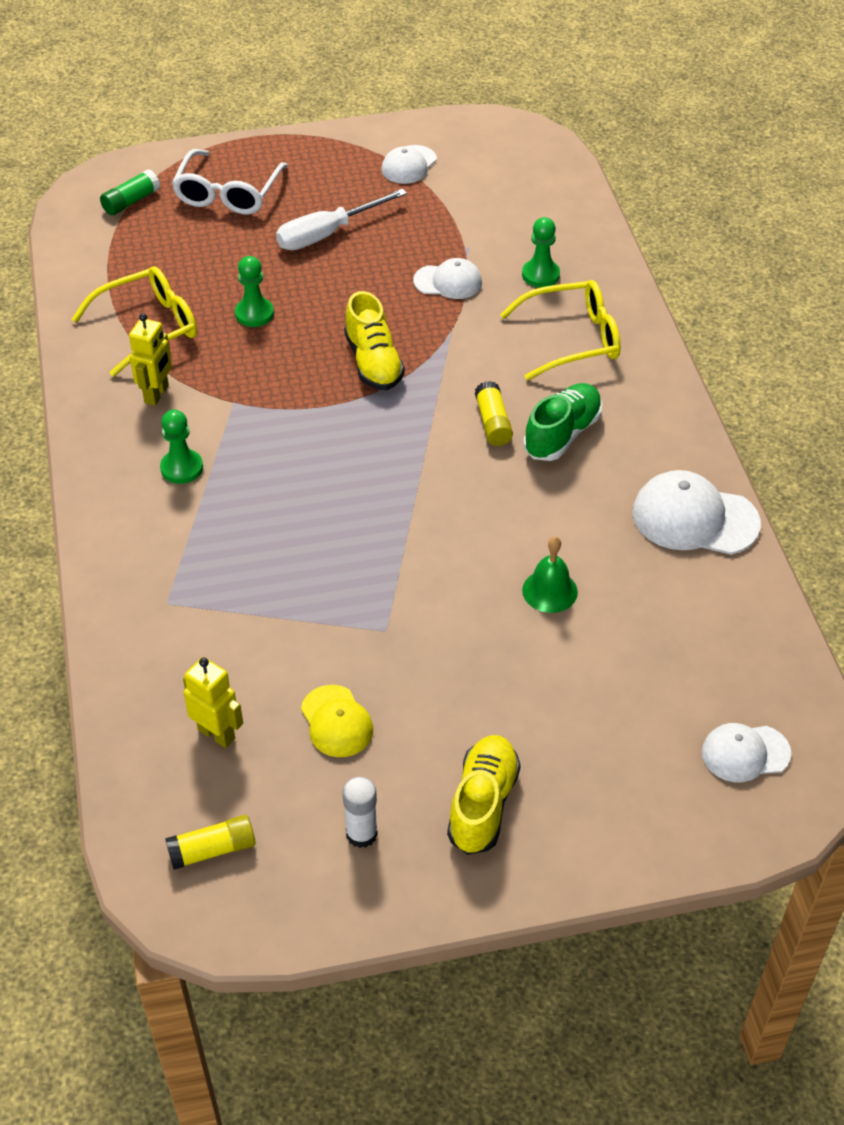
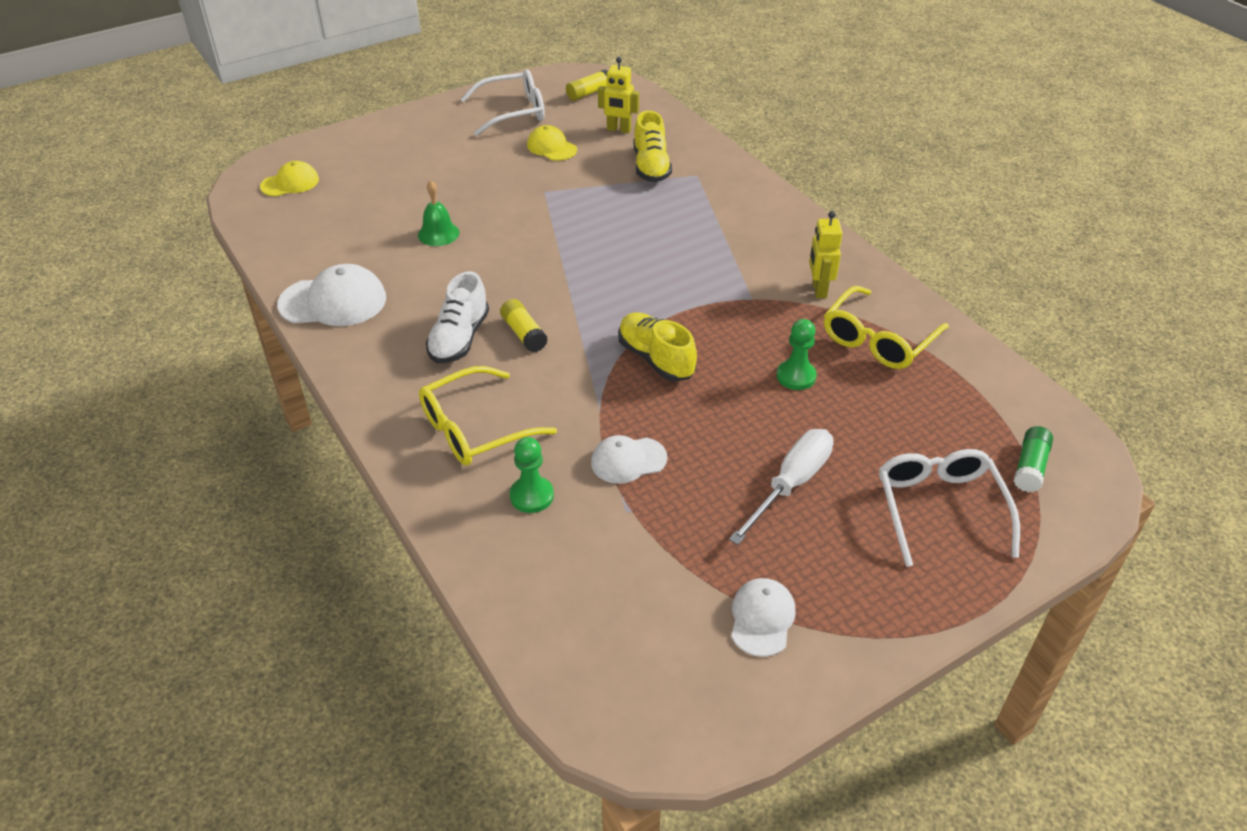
camera: 160 degrees right, 5 degrees down
green pawn [160,410,203,484] -> none
white glue stick [342,777,378,848] -> white glasses [461,69,545,136]
yellow shoe [447,735,521,855] -> yellow shoe moved to [633,111,672,182]
green shoe [523,383,602,461] -> white shoe [426,272,489,363]
white cap [702,723,791,782] -> yellow cap [260,161,319,196]

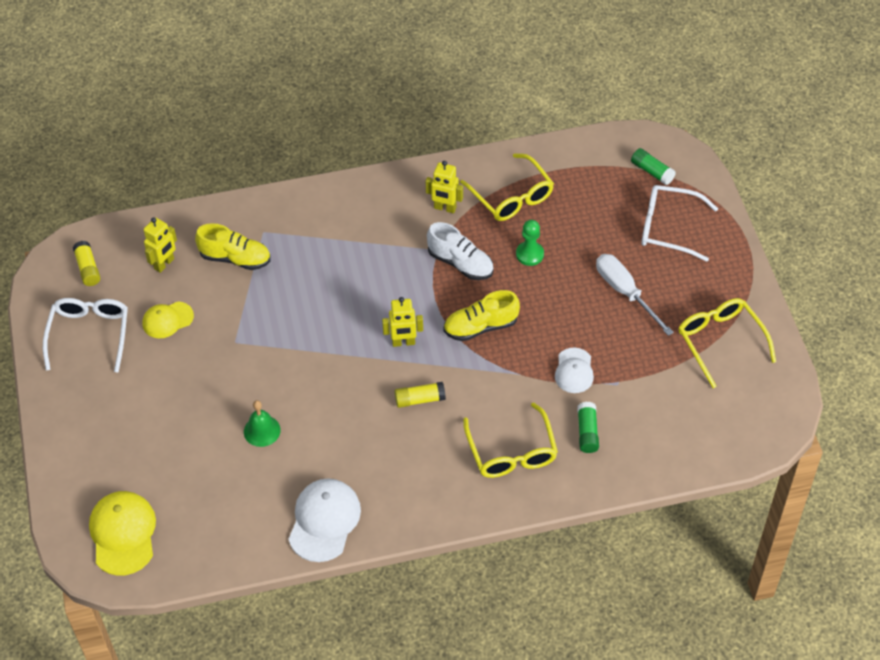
camera: 70 degrees left, 10 degrees up
yellow cap [260,161,319,196] -> yellow cap [89,491,156,576], size x1.61
white shoe [426,272,489,363] -> white shoe moved to [427,222,494,280]
green pawn [510,437,554,513] -> green glue stick [577,402,599,453]
white cap [731,578,796,657] -> yellow glasses [678,298,776,388]
none -> yellow robot [382,297,423,347]

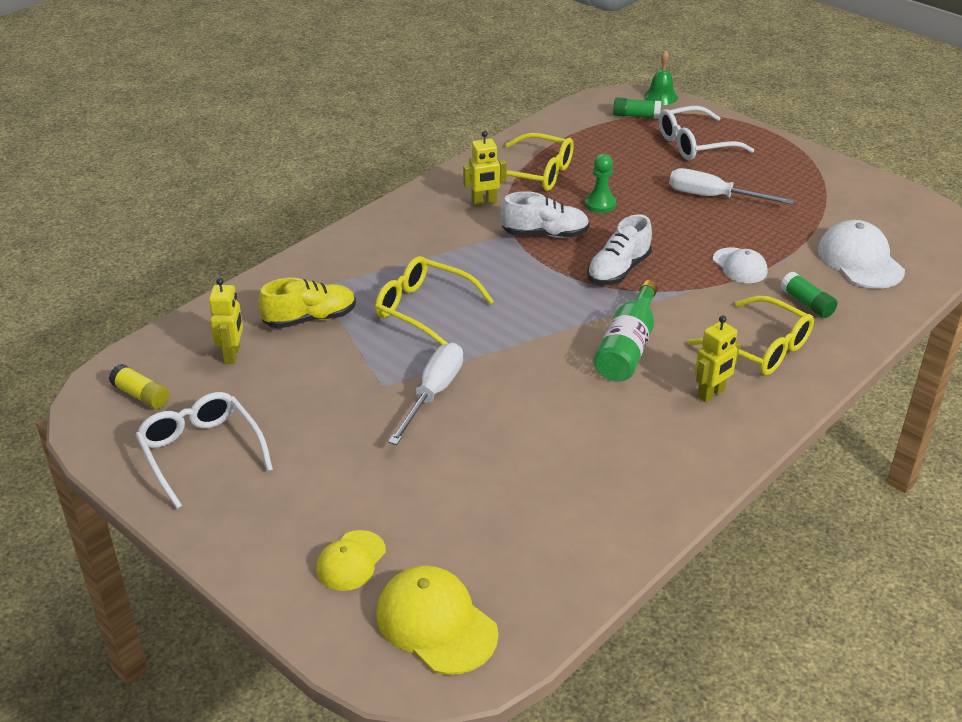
camera: 35 degrees left, 15 degrees down
yellow cap [143,302,194,338] -> yellow cap moved to [316,530,386,591]
green bell [244,400,281,447] -> green bell moved to [644,50,678,105]
white cap [288,479,361,562] -> white cap moved to [818,220,905,289]
yellow robot [382,297,423,347] -> yellow robot moved to [695,316,740,402]
yellow glue stick [394,382,446,408] -> green bottle [594,280,658,381]
yellow shoe [444,290,520,341] -> white shoe [587,214,652,285]
yellow glasses [678,298,776,388] -> yellow glasses moved to [375,256,494,345]
none -> white screwdriver [388,343,463,445]

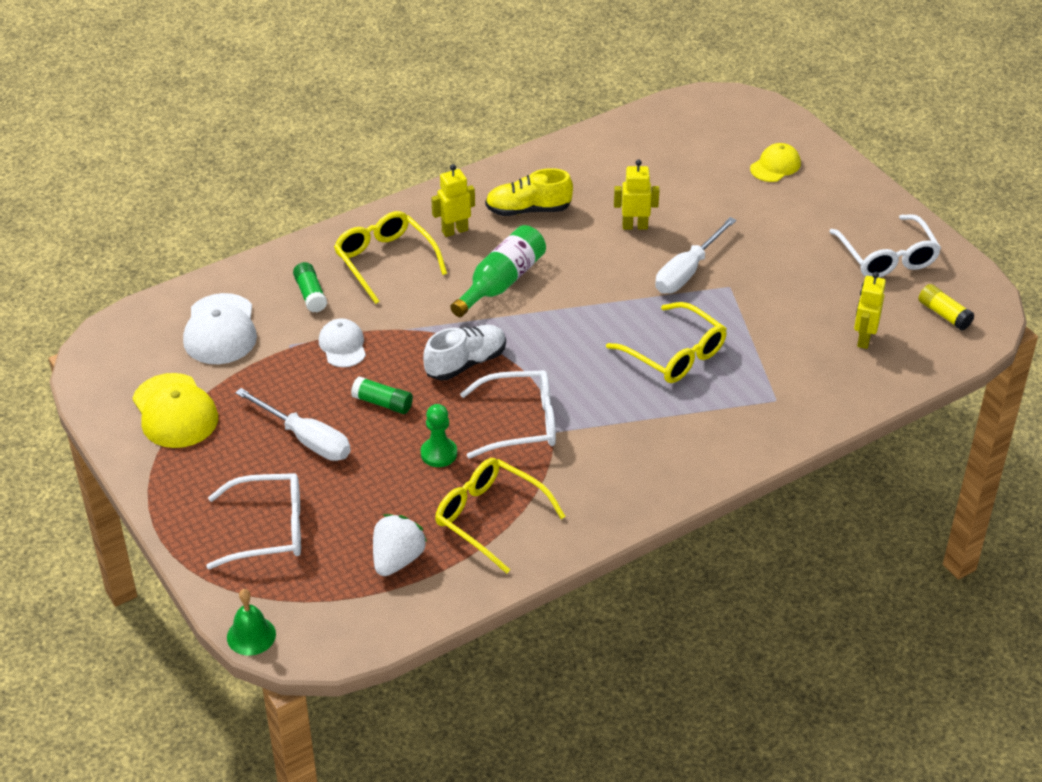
camera: 165 degrees left, 5 degrees up
yellow shoe [259,277,356,329] -> yellow shoe moved to [485,168,573,216]
yellow cap [376,566,498,675] -> yellow cap moved to [132,373,218,448]
yellow robot [463,131,507,207] -> yellow robot moved to [614,160,660,230]
white shoe [501,191,590,238] -> white glasses [460,370,556,459]
green glue stick [613,97,661,119] -> green glue stick moved to [351,376,413,414]
none -> white strawberry [373,514,427,576]

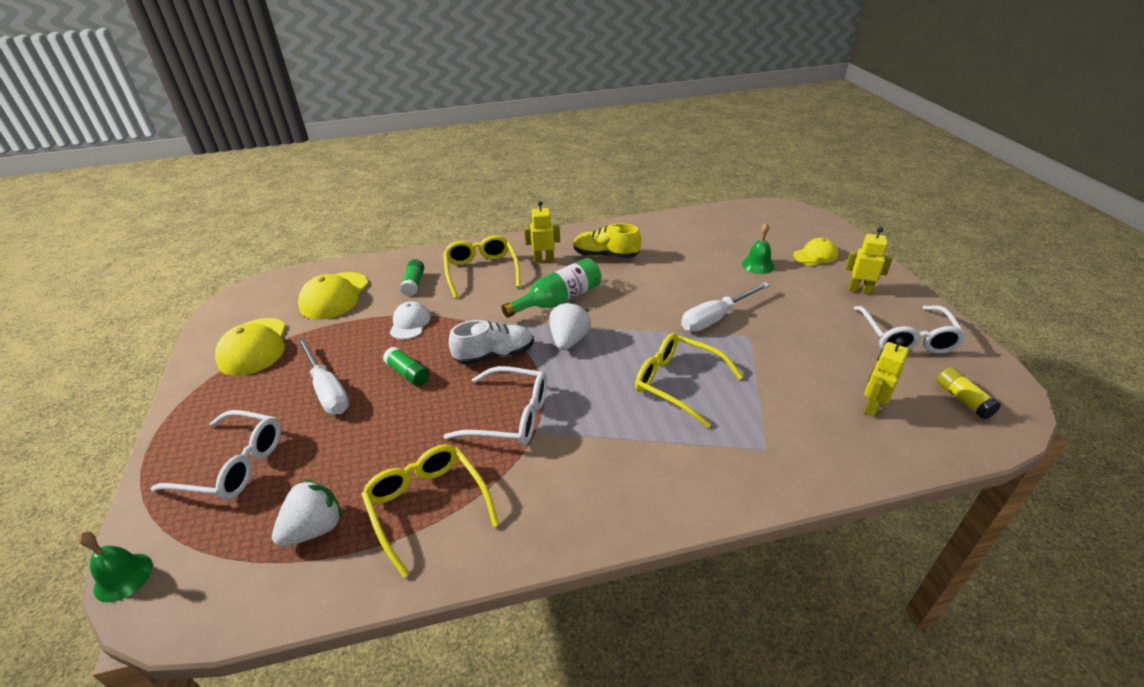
camera: 20 degrees right, 5 degrees down
white cap [183,293,257,364] -> yellow cap [298,272,368,320]
green pawn [421,404,457,467] -> none
yellow glasses [606,302,727,383] -> yellow glasses turned 150 degrees clockwise [635,333,743,428]
yellow robot [614,160,660,230] -> yellow robot moved to [846,227,893,294]
none -> white strawberry [549,301,591,350]
none -> green bell [742,223,775,274]

